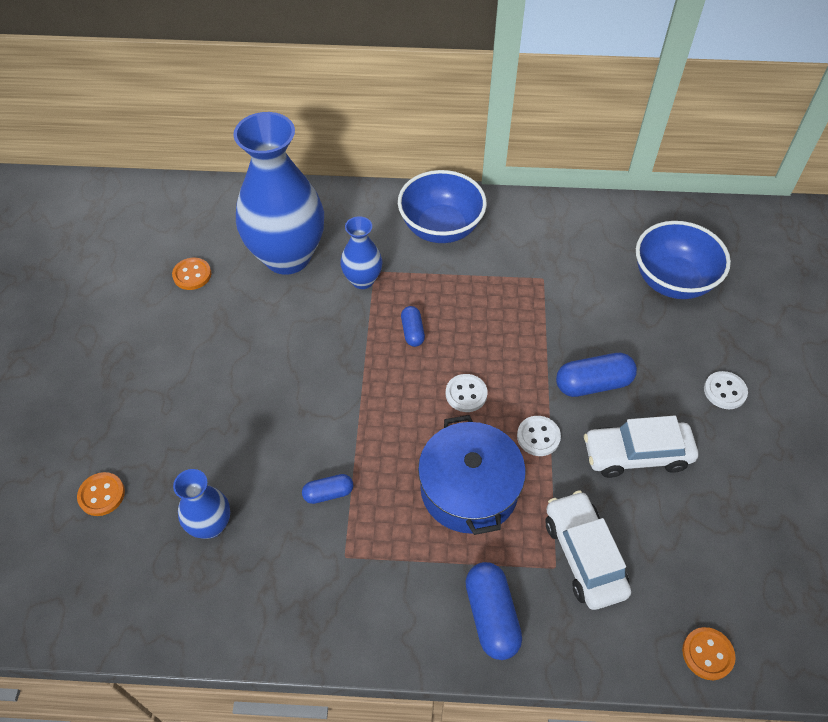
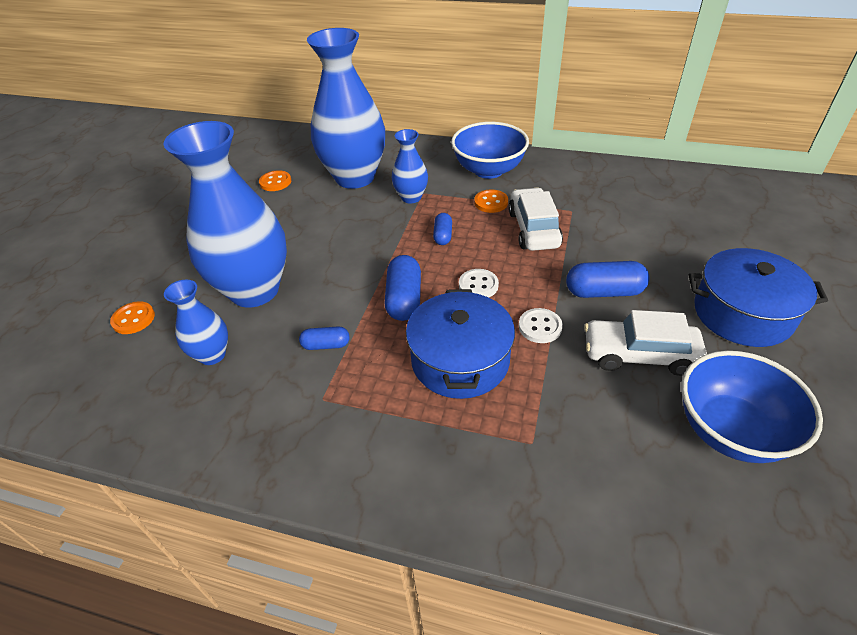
camera: 15 degrees right, 10 degrees down
blue capsule [465,562,522,660] -> blue capsule moved to [384,255,421,321]
white car [546,490,631,610] -> white car moved to [508,187,563,251]
blue bowl [636,221,731,299] -> blue bowl moved to [682,351,823,463]
orange button [682,627,736,680] -> orange button moved to [474,190,508,213]
white button [704,371,748,409] -> blue pot [688,248,828,347]
none -> blue vase [163,121,287,308]

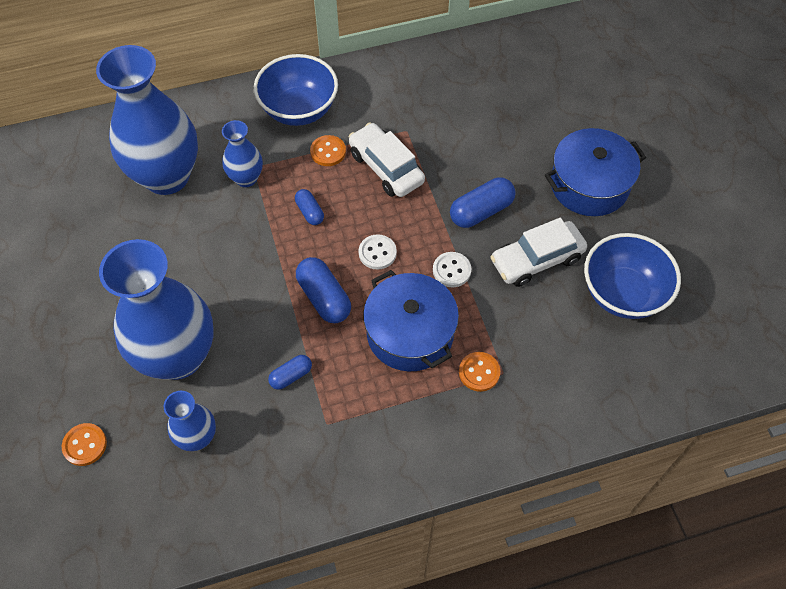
camera: 35 degrees left, 15 degrees up
orange button [259,170,291,191] -> orange button moved to [459,352,500,392]

